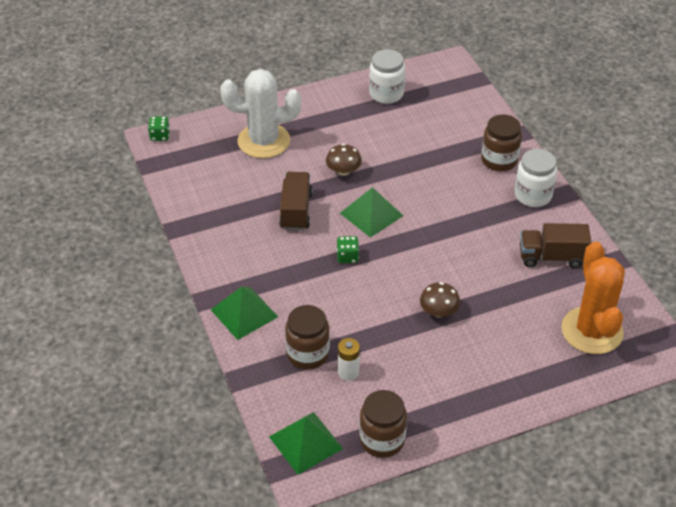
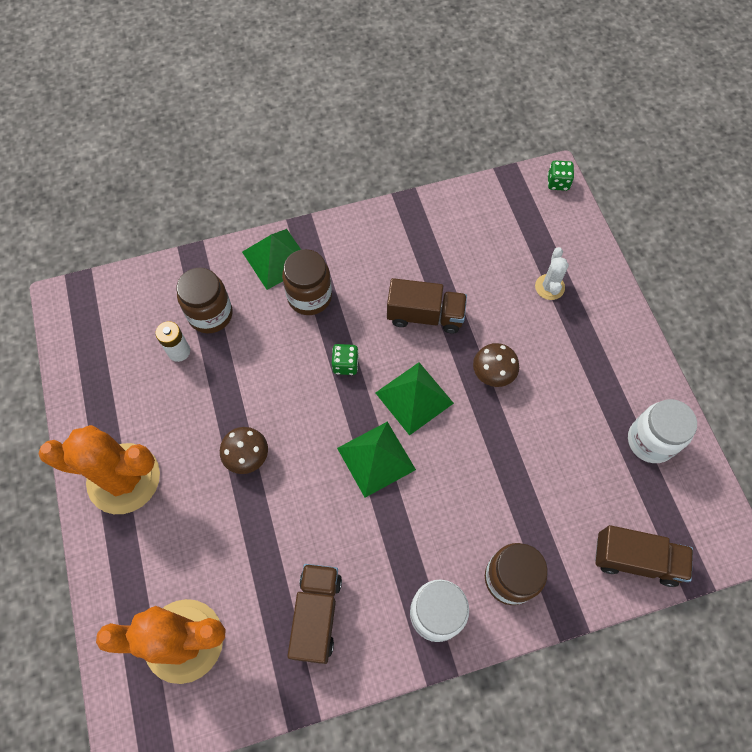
camera: 95 degrees right, 20 degrees up
white cactus [221,69,301,158] -> white cactus [535,247,569,300], size x0.46
green pyramid [269,412,343,475] -> green pyramid moved to [337,422,416,498]
brown jar [359,390,407,458] -> brown jar moved to [282,249,332,315]
none -> orange cactus [39,425,160,514]
none -> brown truck [595,525,693,587]

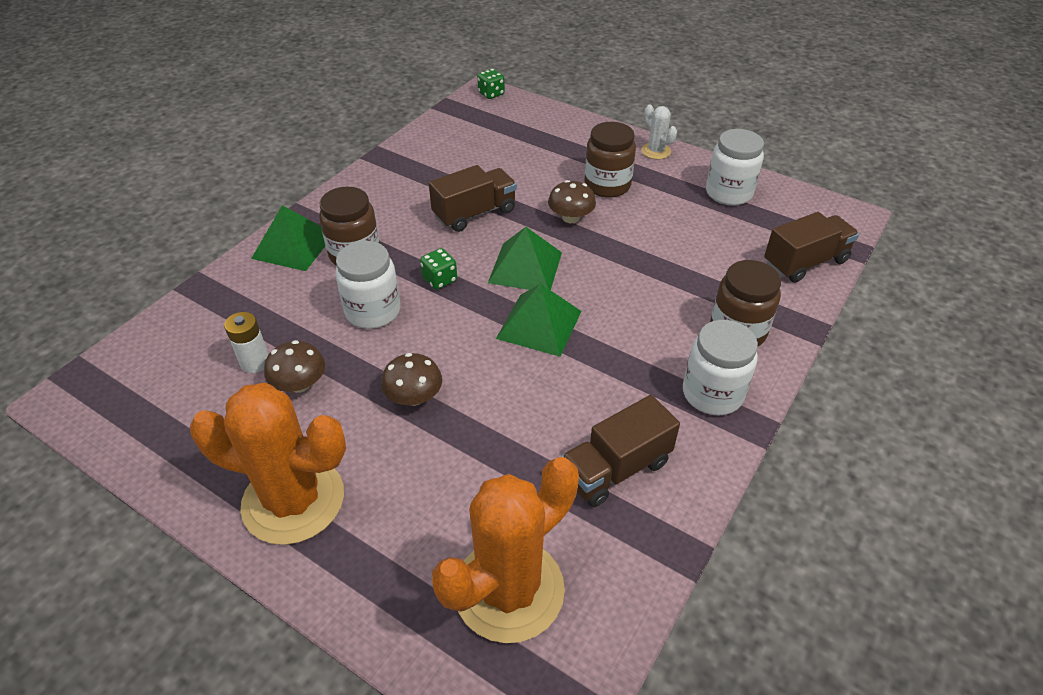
camera: 40 degrees left, 20 degrees down
orange cactus [39,425,160,514] -> orange cactus turned 45 degrees clockwise [190,383,346,545]
brown jar [177,268,233,333] -> brown jar moved to [584,122,636,198]
brown truck [288,564,342,664] -> brown truck turned 90 degrees counterclockwise [561,395,680,507]
white cactus [535,247,569,300] -> white cactus moved to [641,104,677,159]
none -> brown mushroom [264,340,325,393]
none -> white jar [335,241,400,329]

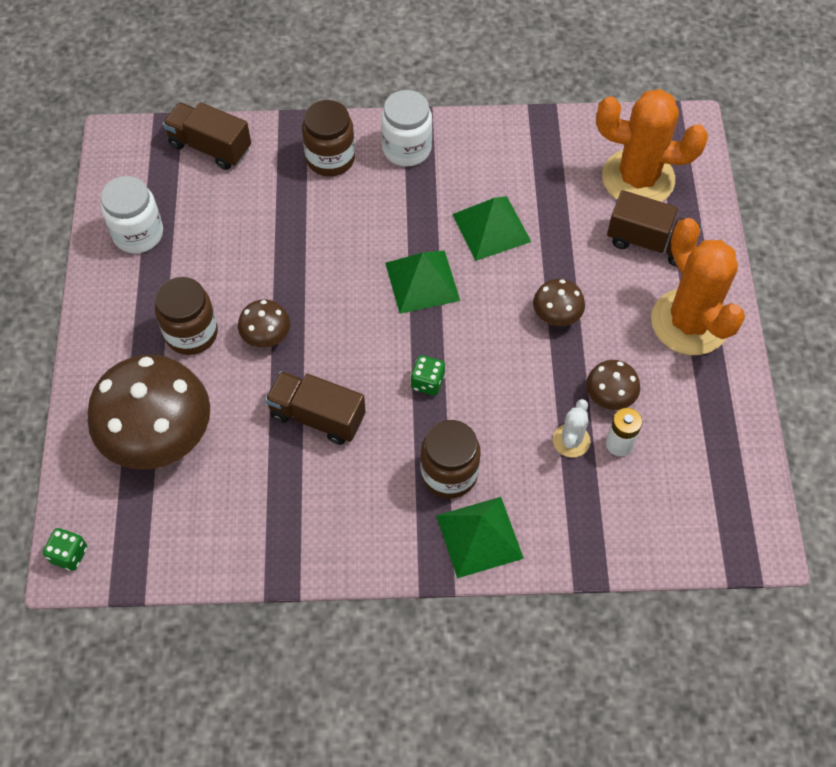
camera: 125 degrees left, 15 degrees up
white jar [335,241,400,329] -> none
green pyramid [488,227,562,290] -> green pyramid moved to [452,196,531,261]
brown truck [561,395,680,507] -> brown truck moved to [607,190,702,267]
white cactus [641,104,677,159] -> white cactus moved to [553,399,591,457]
none -> brown mushroom [88,355,210,470]

